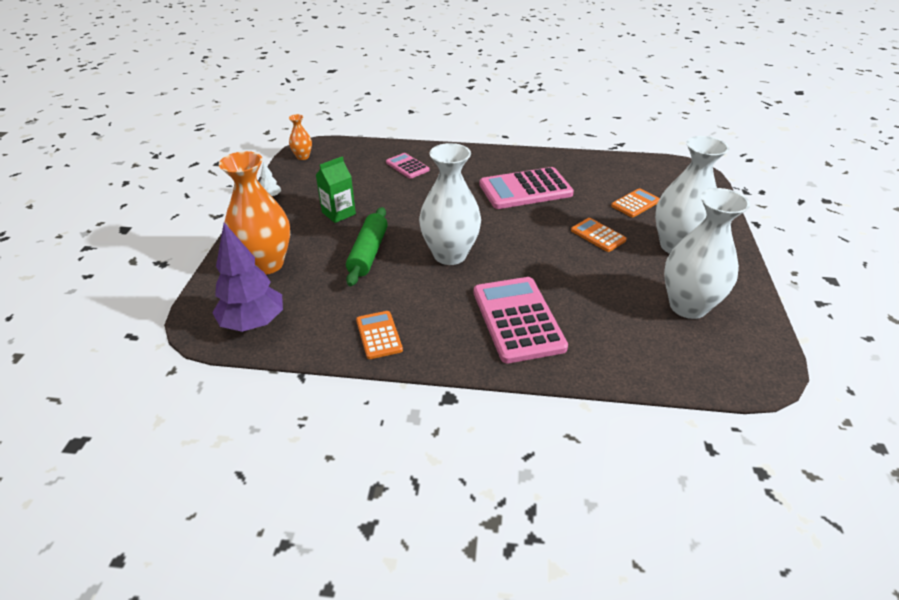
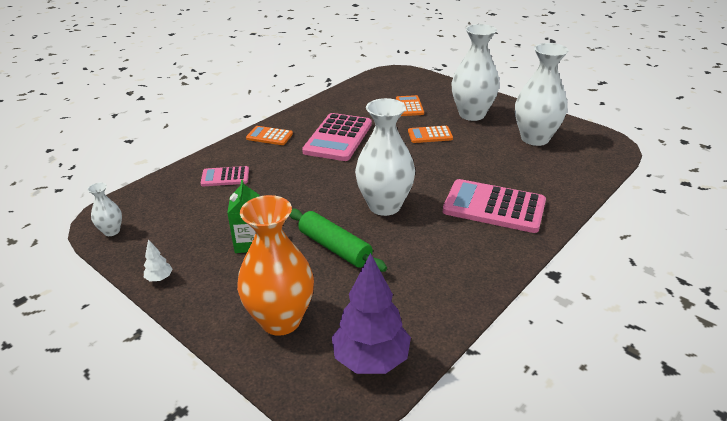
camera: 55 degrees left, 5 degrees down
orange vase [289,114,312,160] -> white vase [87,183,122,236]
orange calculator [356,311,403,359] -> orange calculator moved to [246,126,293,145]

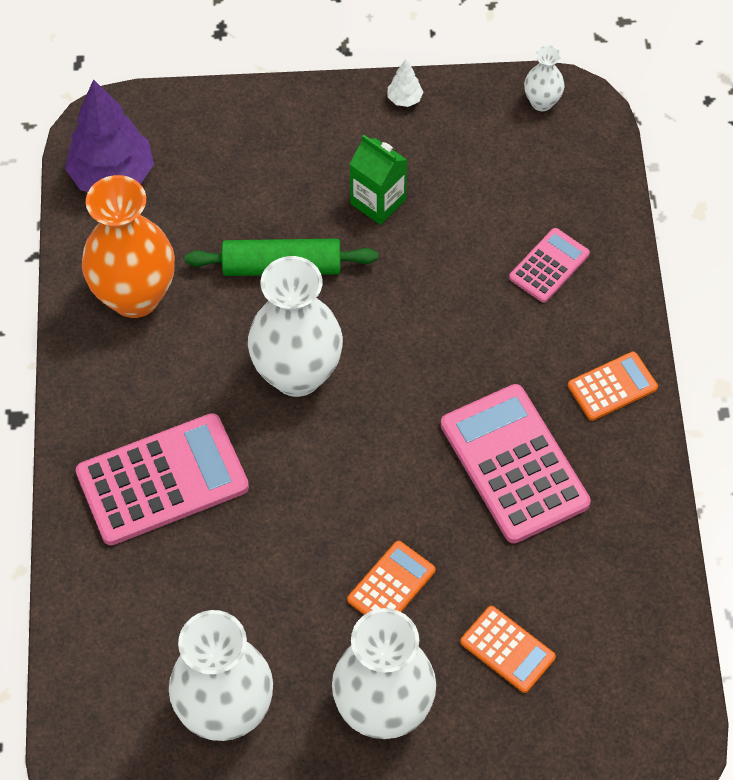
camera: 135 degrees right, 25 degrees up
orange vase [237,195,314,336] -> orange vase moved to [82,175,175,318]

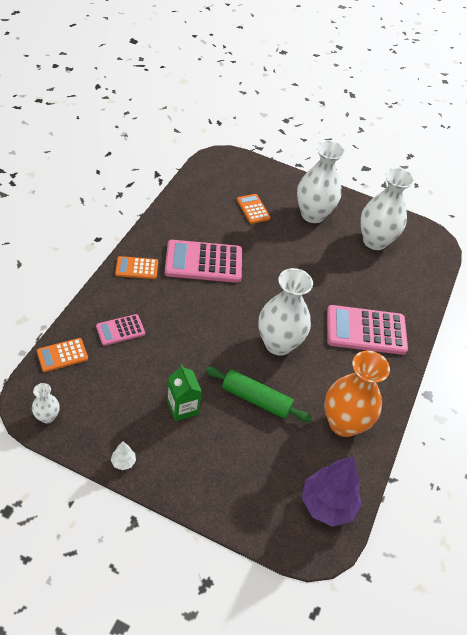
camera: 160 degrees left, 10 degrees down
orange calculator [347,541,436,615] -> orange calculator moved to [37,338,88,372]
pink calculator [441,384,591,544] -> pink calculator turned 90 degrees clockwise [165,240,242,283]

